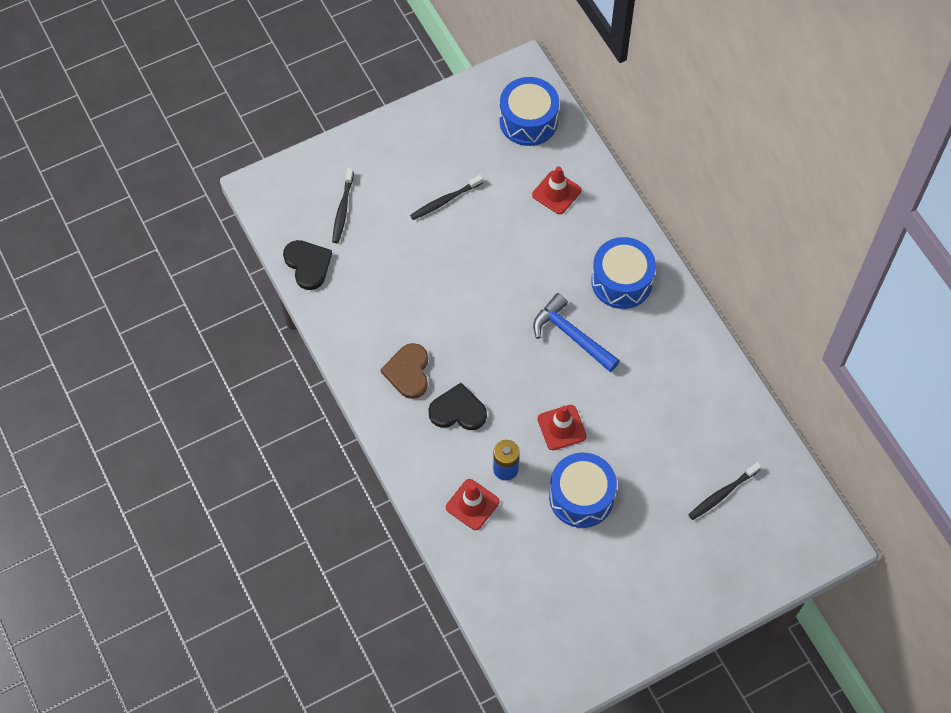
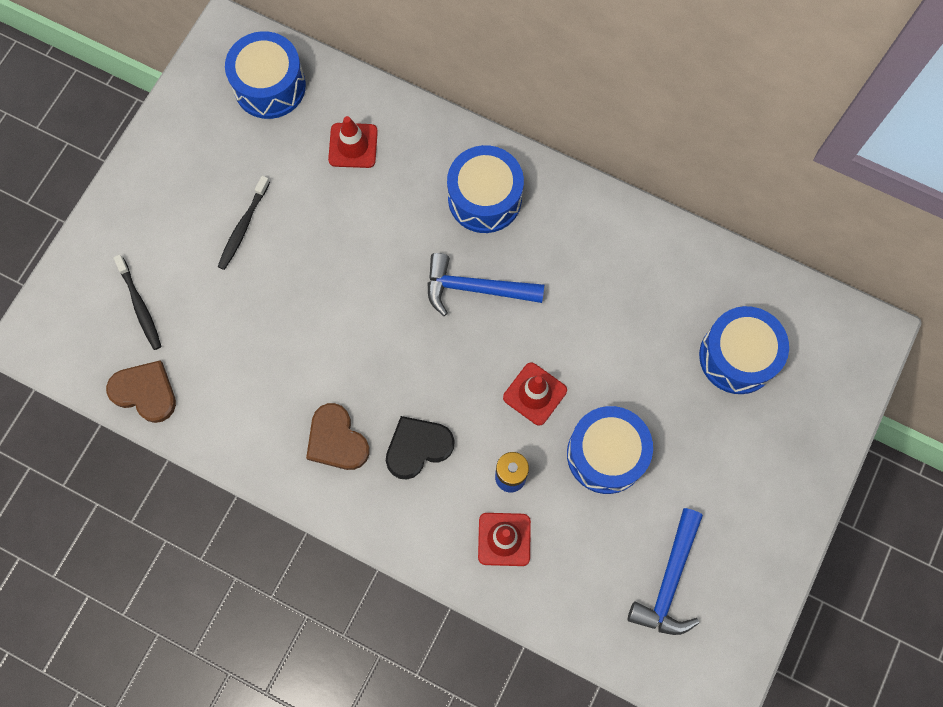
camera: 35 degrees left, 10 degrees up
black heart [283,240,332,290] -> brown heart [106,360,176,423]
black toothbrush [689,462,761,520] -> blue drum [699,306,789,394]
none -> blue hammer [628,508,703,635]

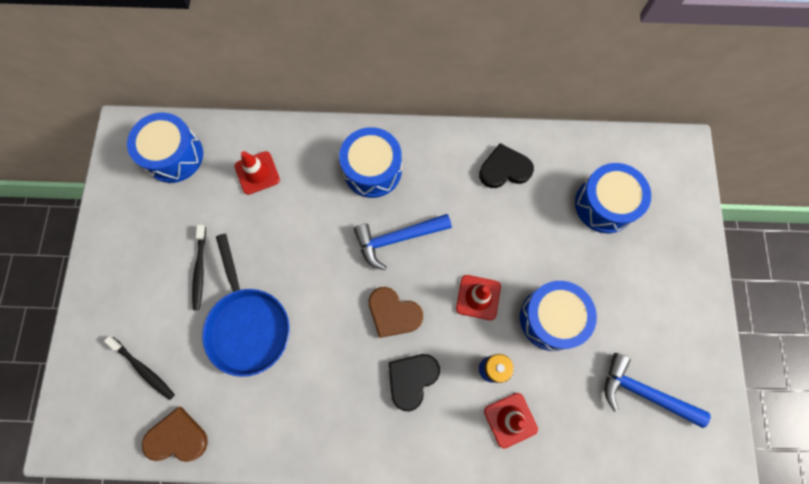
camera: 25 degrees left, 0 degrees up
brown heart [306,403,370,470] -> brown heart moved to [369,287,423,338]
blue hammer [628,508,703,635] -> blue hammer turned 120 degrees clockwise [605,353,711,428]
none -> blue pan [202,234,290,377]
none -> black heart [479,143,534,188]

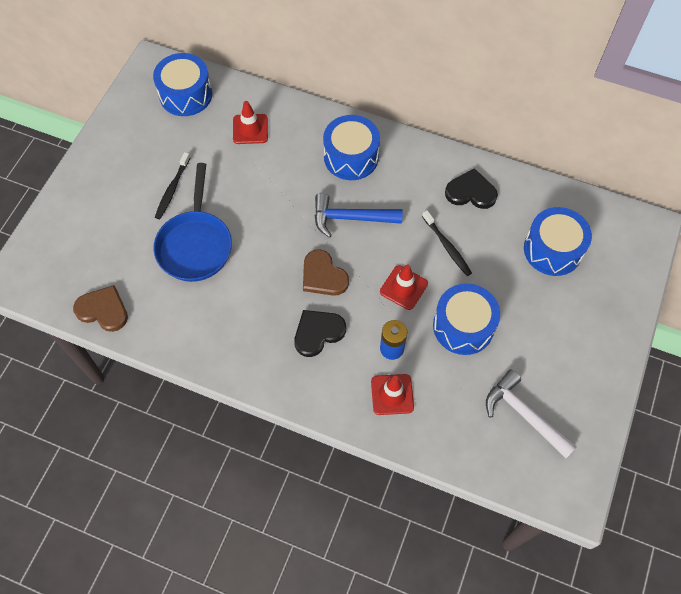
camera: 20 degrees right, 10 degrees down
black toothbrush [104,336,175,400] -> black toothbrush moved to [422,210,472,276]
blue hammer [605,353,711,428] -> white hammer [486,370,577,458]

